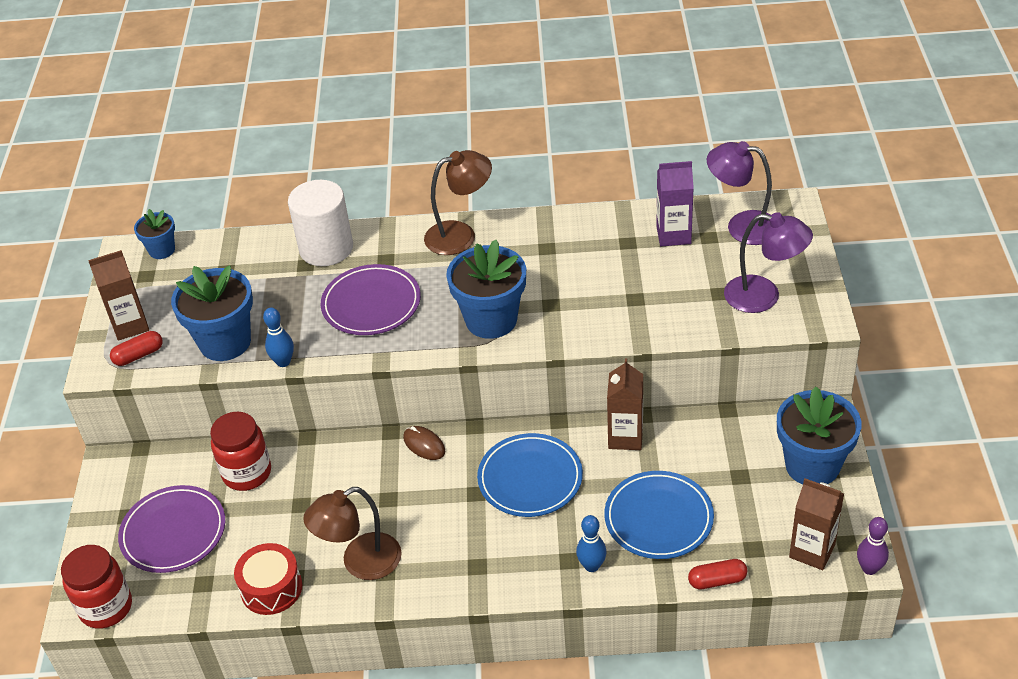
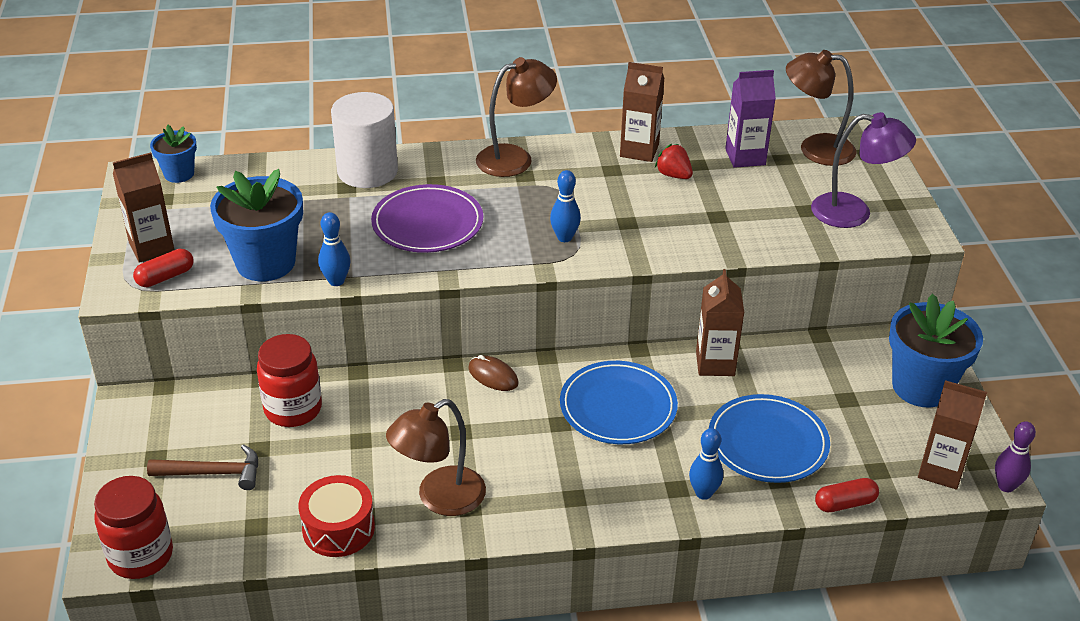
camera: 10 degrees left, 5 degrees down
purple plate [118,485,225,573] -> brown hammer [147,444,258,490]
blue flower pot [446,240,526,339] -> blue bowling pin [550,170,581,242]
purple lamp [707,141,772,245] -> brown lamp [786,50,856,166]
none -> brown carton [620,62,665,162]
none -> red strawberry [655,144,693,179]

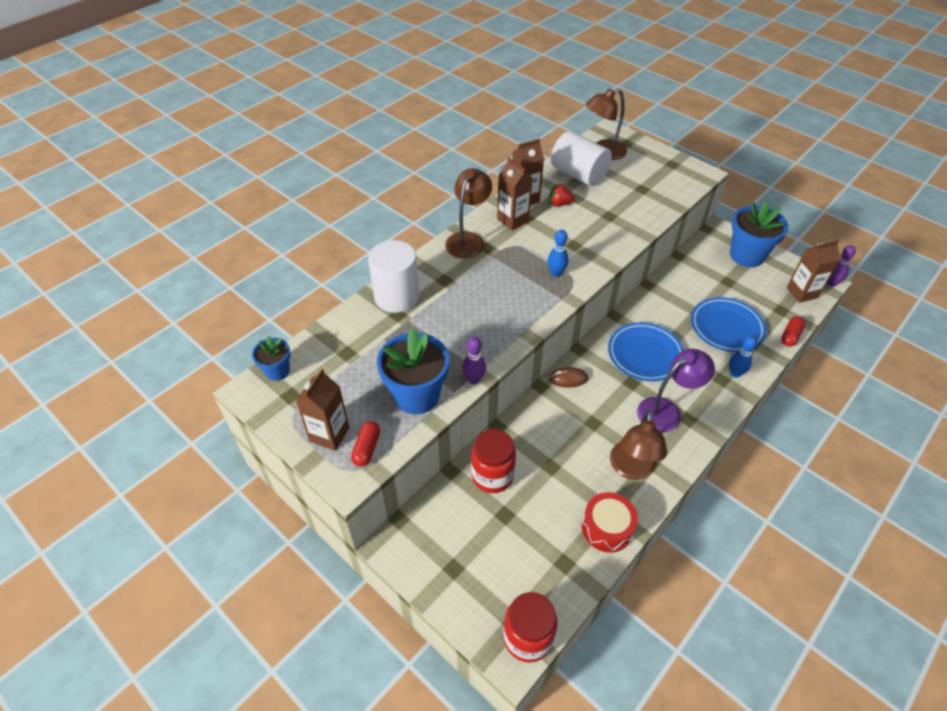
camera: 40 degrees left, 10 degrees up
brown hammer [147,444,258,490] -> none
blue bowling pin [318,212,351,286] -> purple bowling pin [462,337,486,384]
purple plate [371,184,483,253] -> none
brown carton [696,269,744,376] -> brown carton moved to [497,157,533,231]
purple carton [725,70,776,168] -> white cylinder [551,131,612,186]
purple lamp [811,112,916,228] -> purple lamp moved to [637,349,715,433]

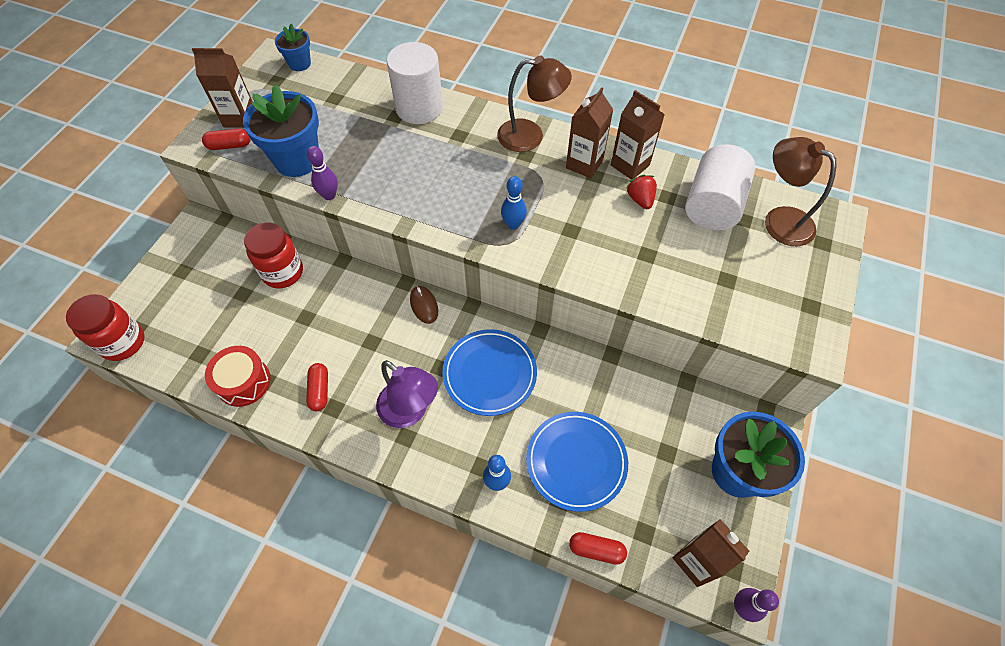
camera: 70 degrees right, 10 degrees up
brown lamp [610,410,667,480] -> red capsule [306,363,328,411]

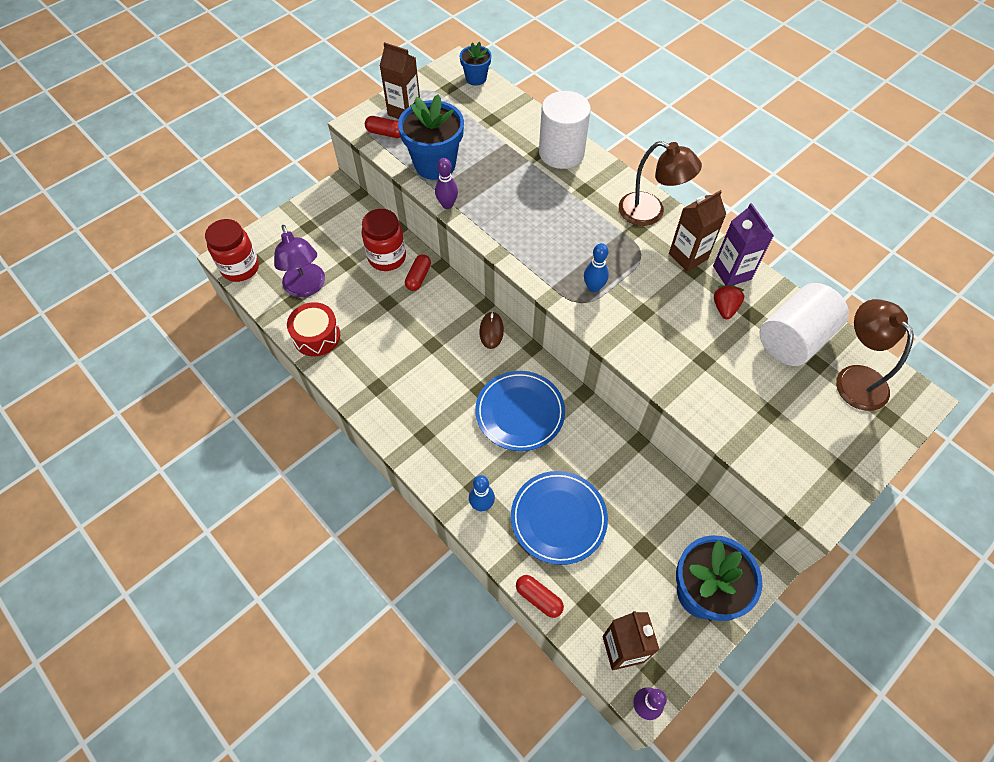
camera: 25 degrees right, 0 degrees up
red capsule [306,363,328,411] -> red capsule moved to [405,254,431,291]
purple lamp [376,360,438,428] -> purple lamp moved to [274,225,325,297]
brown carton [611,90,665,180] -> purple carton [713,203,774,286]

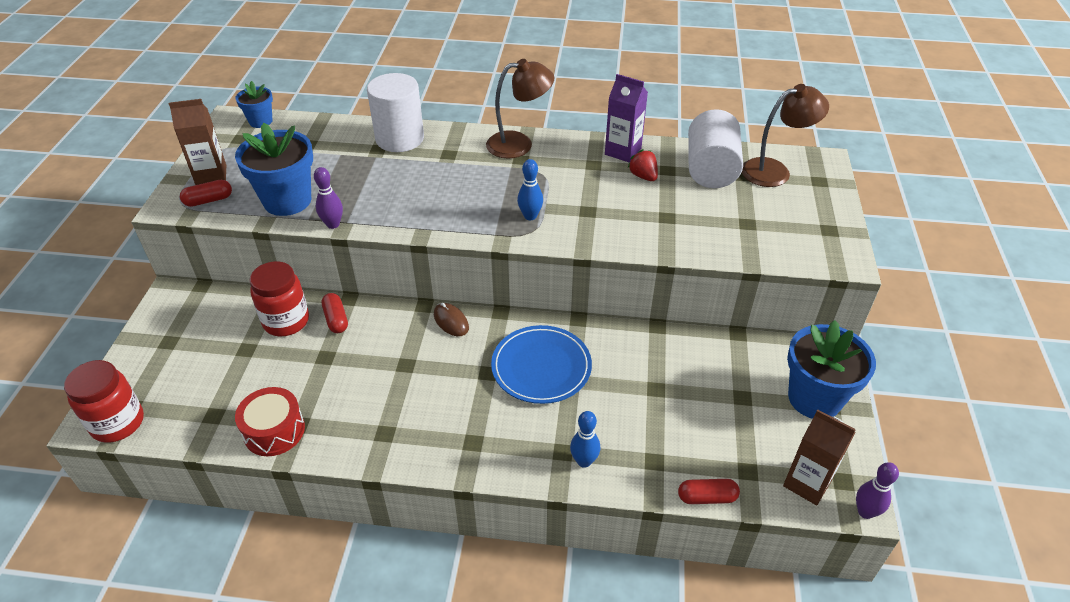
camera: 40 degrees left, 15 degrees down
purple lamp [274,225,325,297] -> none
blue plate [511,471,608,565] -> none
brown carton [669,190,726,272] -> none
brown lamp [836,299,914,411] -> brown lamp turned 135 degrees clockwise [742,84,829,187]

